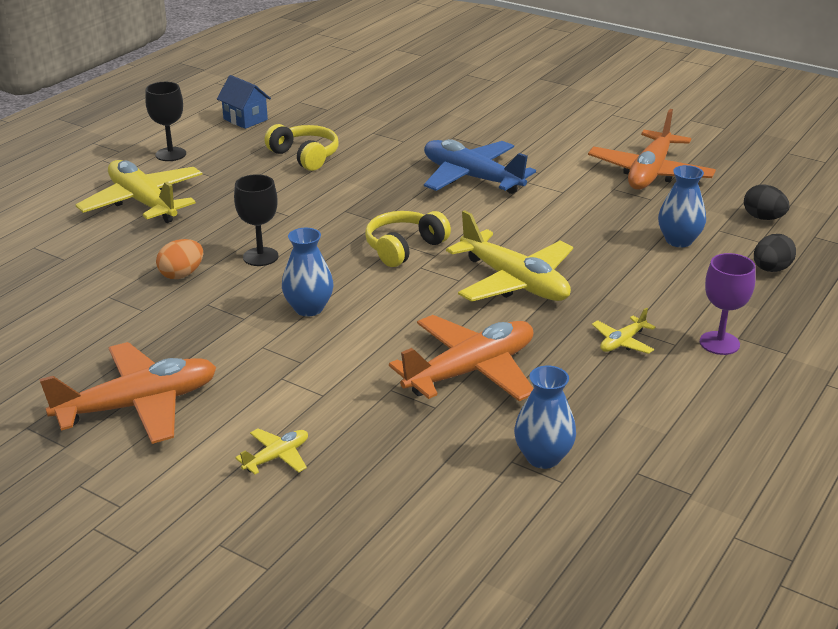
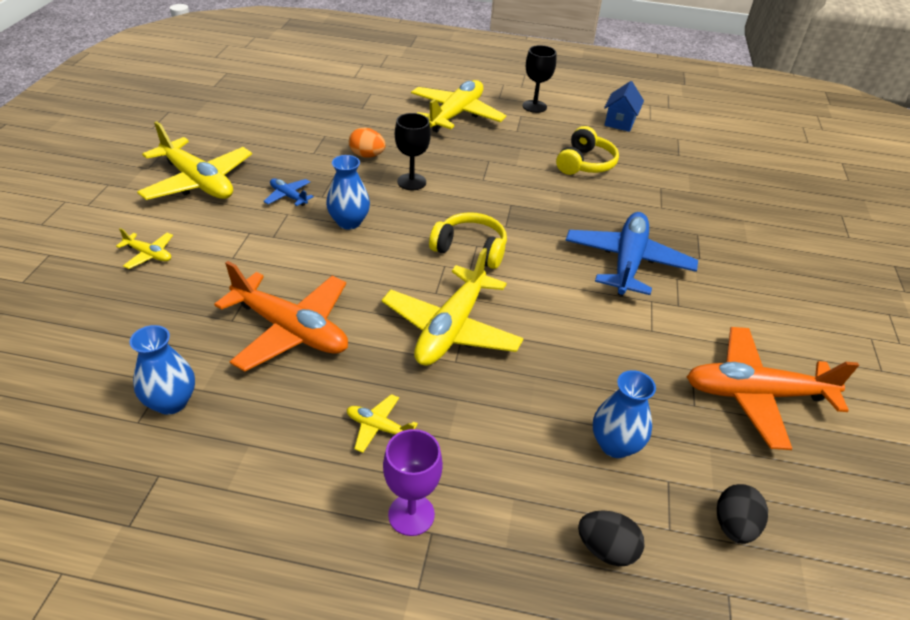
camera: 65 degrees right, 10 degrees up
orange plane [39,342,217,444] -> yellow plane [137,121,252,200]
none -> blue plane [264,178,314,206]

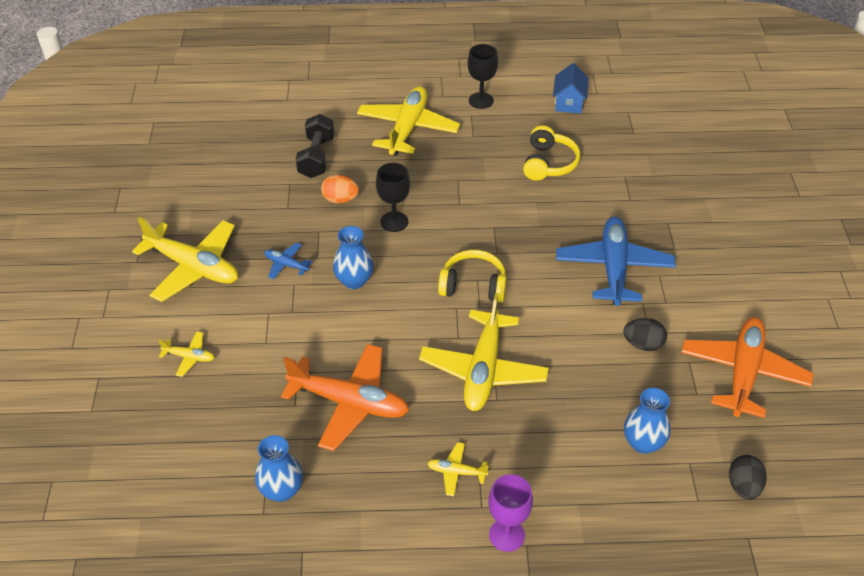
camera: 10 degrees left, 5 degrees up
black egg [578,510,645,566] -> black egg moved to [623,318,667,351]
orange plane [687,327,859,450] -> orange plane turned 120 degrees clockwise [681,317,814,418]
none -> black dumbbell [296,114,334,178]

